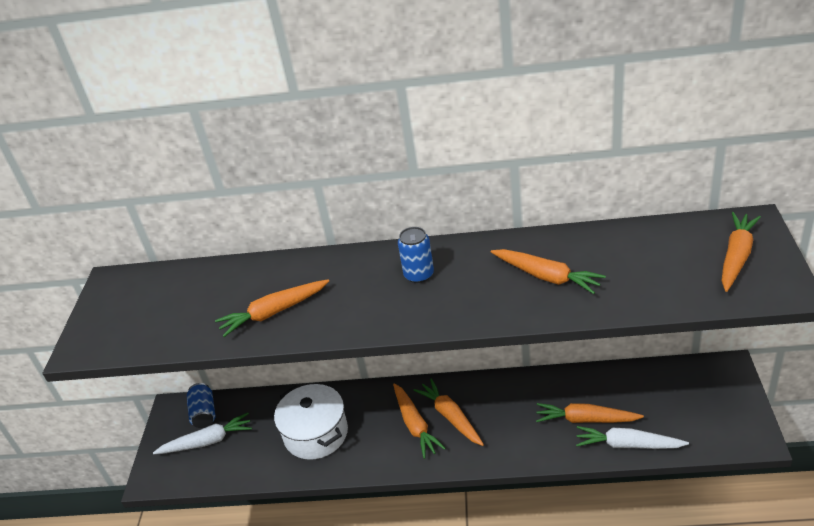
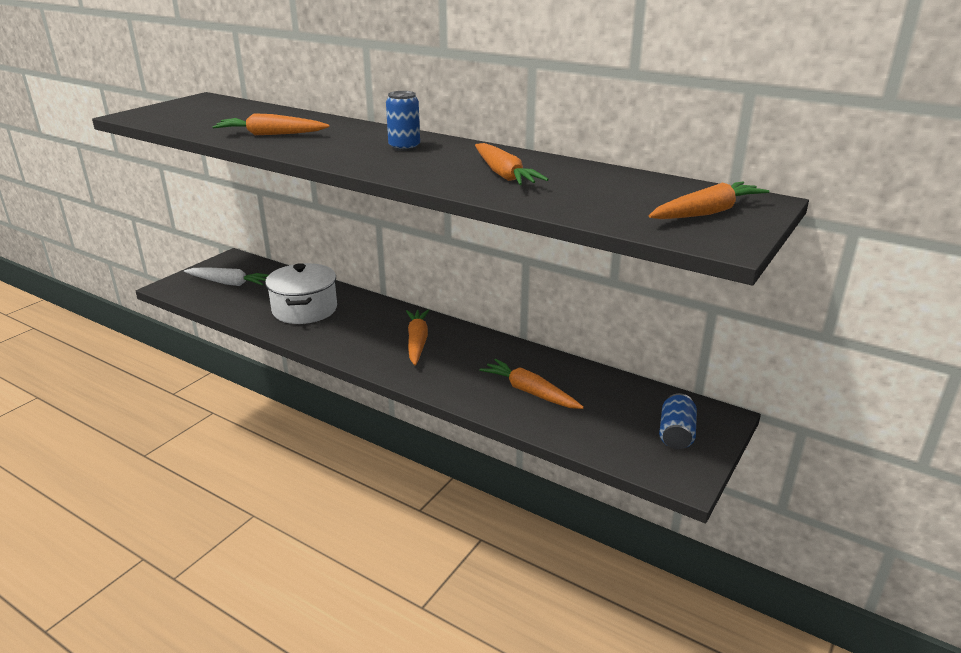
camera: 25 degrees right, 10 degrees down
blue can [187,383,216,428] -> blue can moved to [659,393,697,449]
orange carrot [393,383,446,459] -> none
white carrot [576,426,689,449] -> none

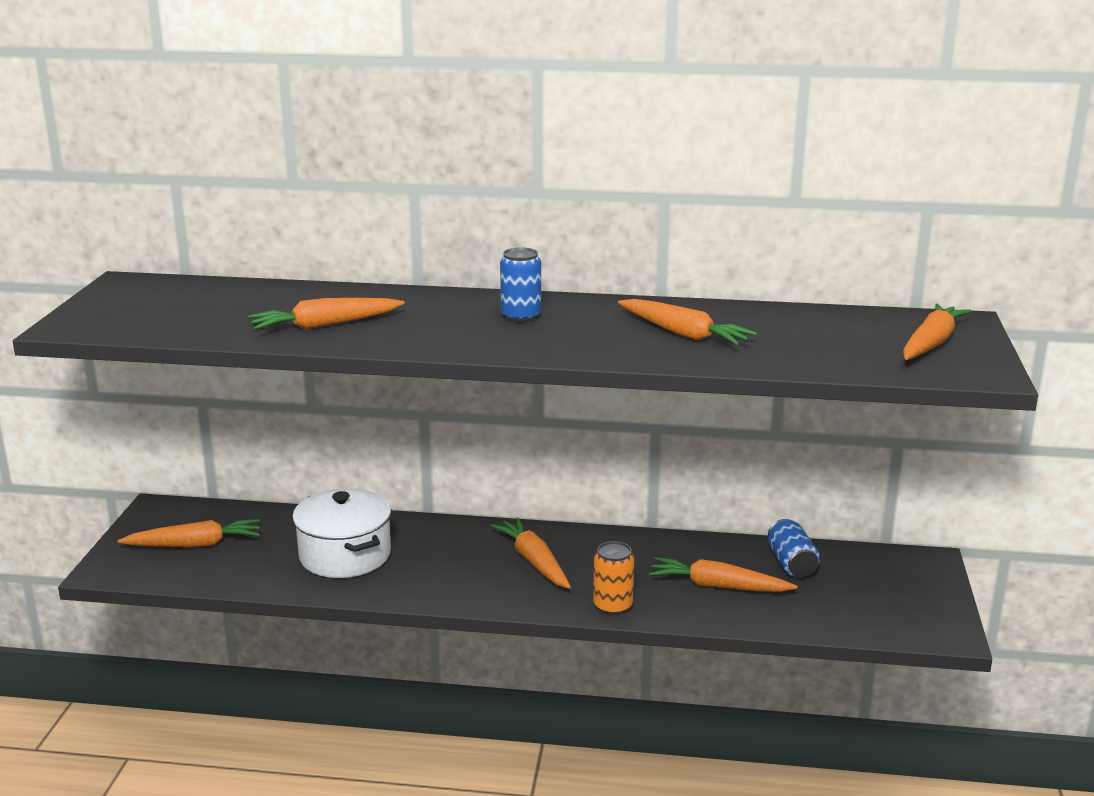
camera: 25 degrees left, 5 degrees down
white carrot [184,267,268,286] -> orange carrot [117,519,260,547]
blue can [659,393,697,449] -> blue can moved to [768,519,820,578]
none -> orange can [593,541,634,615]

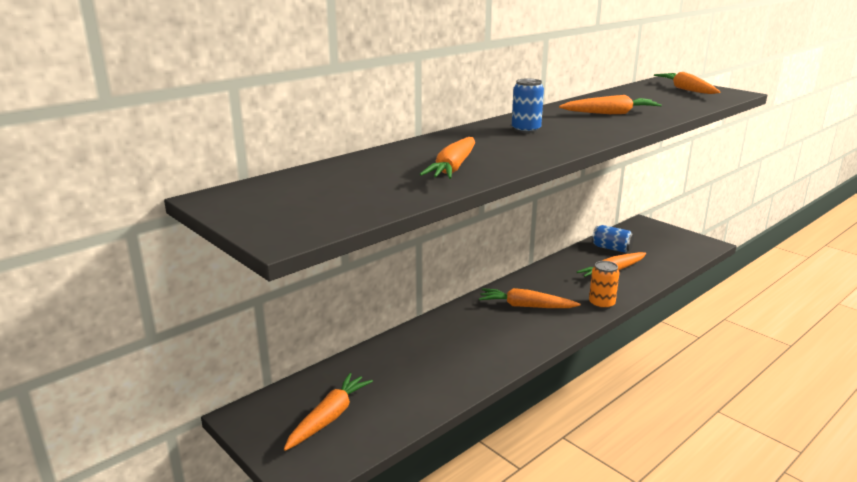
camera: 50 degrees left, 0 degrees up
white pot [292,488,392,578] -> none

